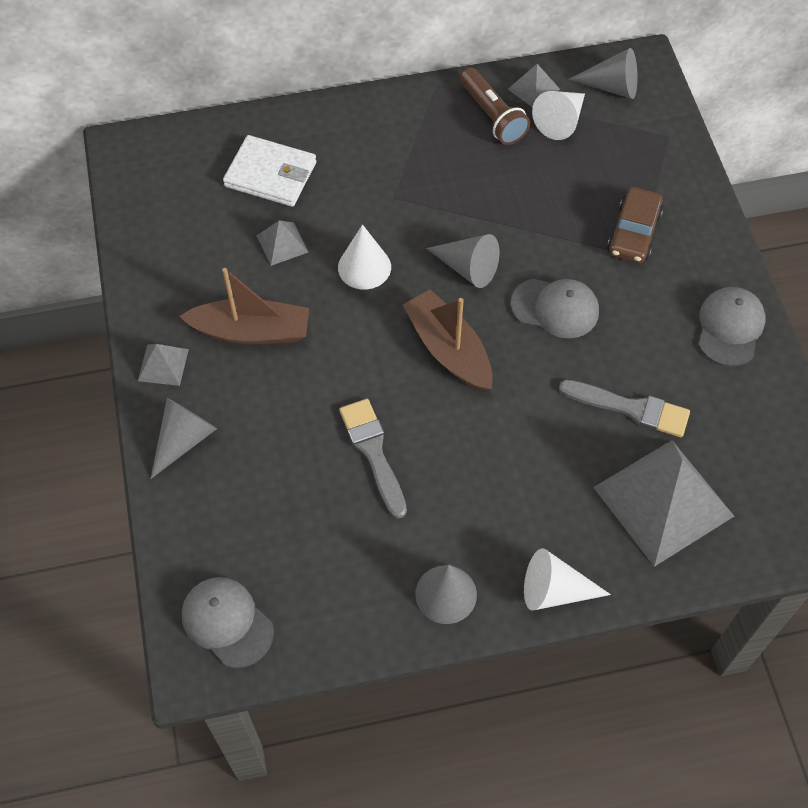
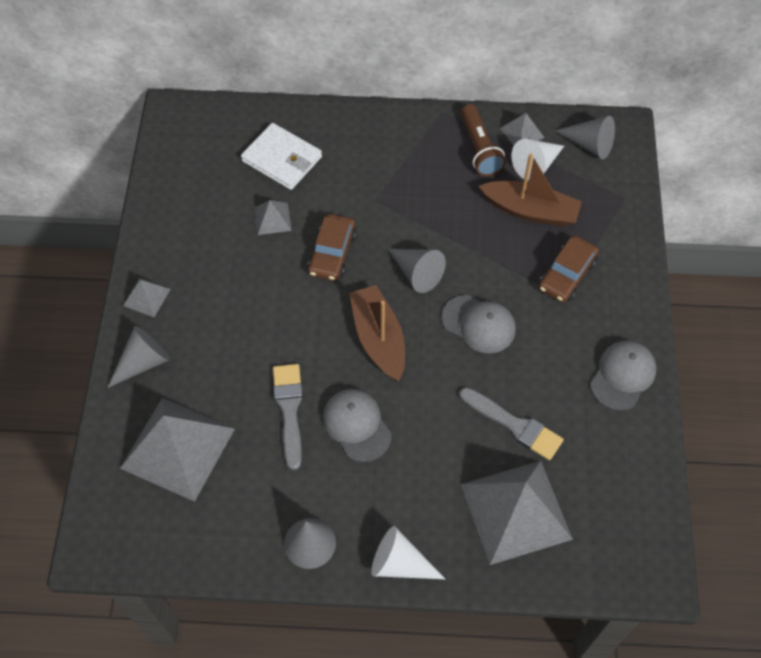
camera: 15 degrees right, 0 degrees up
brown boat [179,268,309,344] -> brown boat moved to [479,153,582,226]
grey cap [182,577,274,668] -> grey cap moved to [323,389,392,462]
white cone [338,225,391,290] -> brown car [308,214,357,281]
none -> grey pyramid [120,398,235,502]

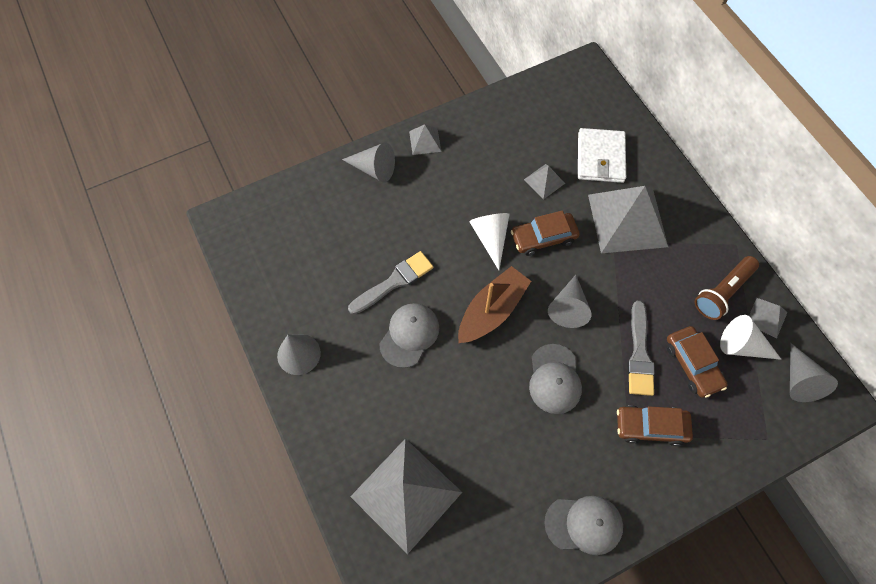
camera: 60 degrees right, 5 degrees up
grey pyramid [120,398,235,502] -> grey pyramid moved to [588,186,668,253]
white cone [371,526,445,579] -> white cone moved to [469,213,510,270]
grey brush [459,387,564,460] -> grey brush moved to [628,301,655,396]
brown boat [479,153,582,226] -> brown car [666,326,728,398]

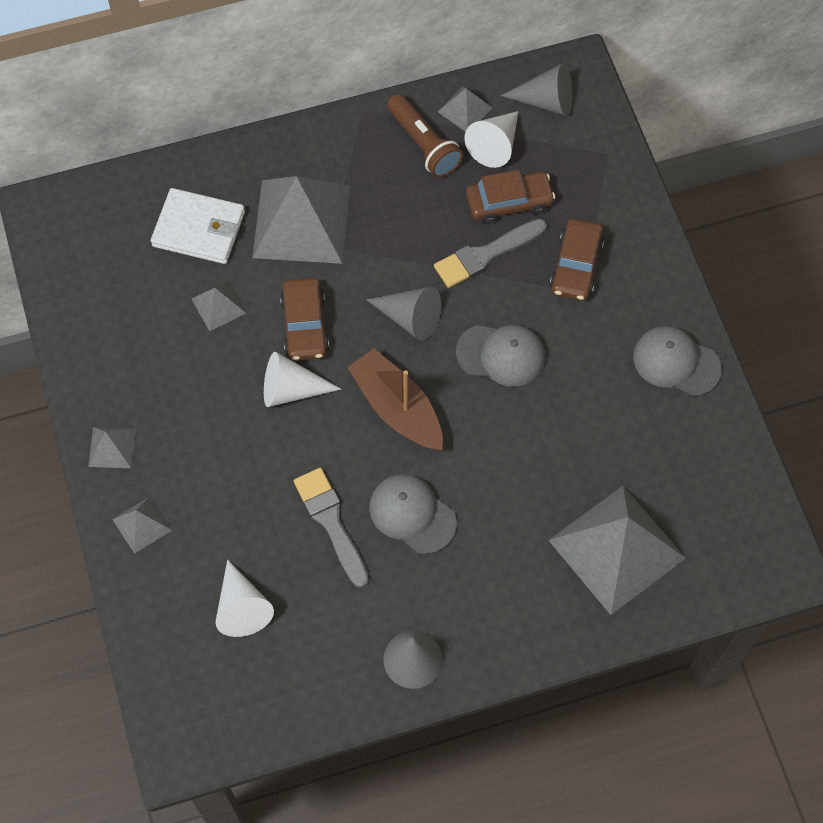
camera: 80 degrees left, 0 degrees up
grey cone [342,142,395,182] -> grey pyramid [112,497,172,554]
grey cap [544,496,623,555] -> grey cap turned 75 degrees counterclockwise [633,326,722,397]
grey brush [628,301,655,396] -> grey brush turned 135 degrees clockwise [434,219,547,288]
none -> white cone [216,559,274,637]

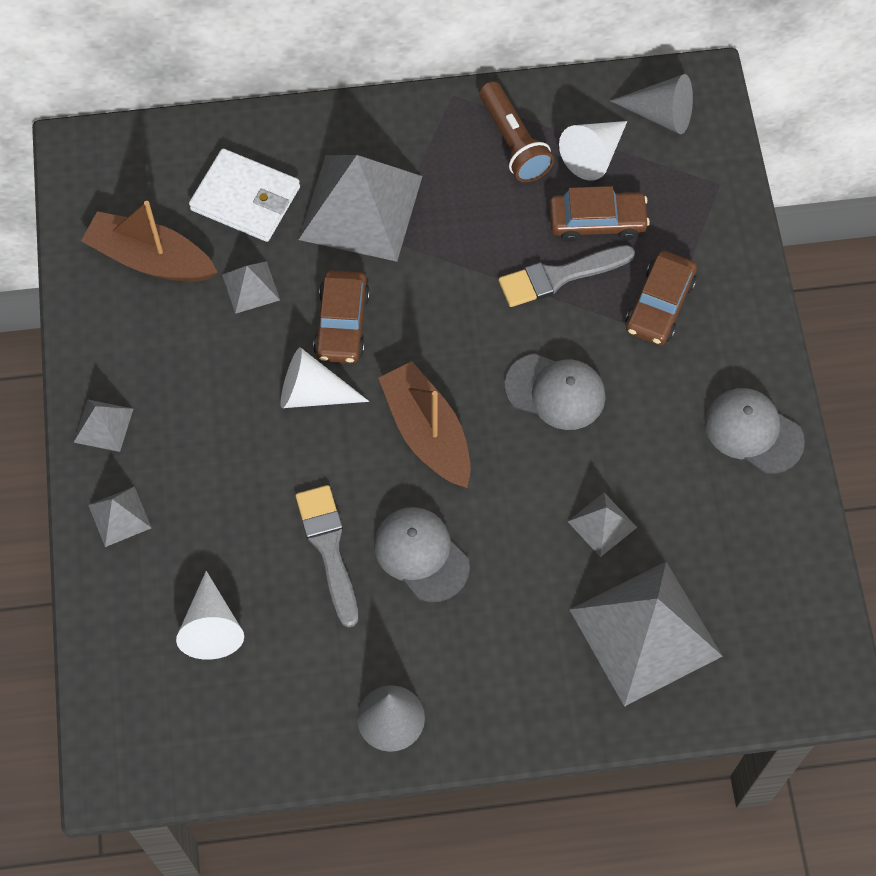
camera: 10 degrees right, 0 degrees up
grey cone [366,287,441,341] -> none
grey pyramid [438,87,492,132] -> grey pyramid moved to [567,492,637,557]
none -> brown boat [81,201,217,282]

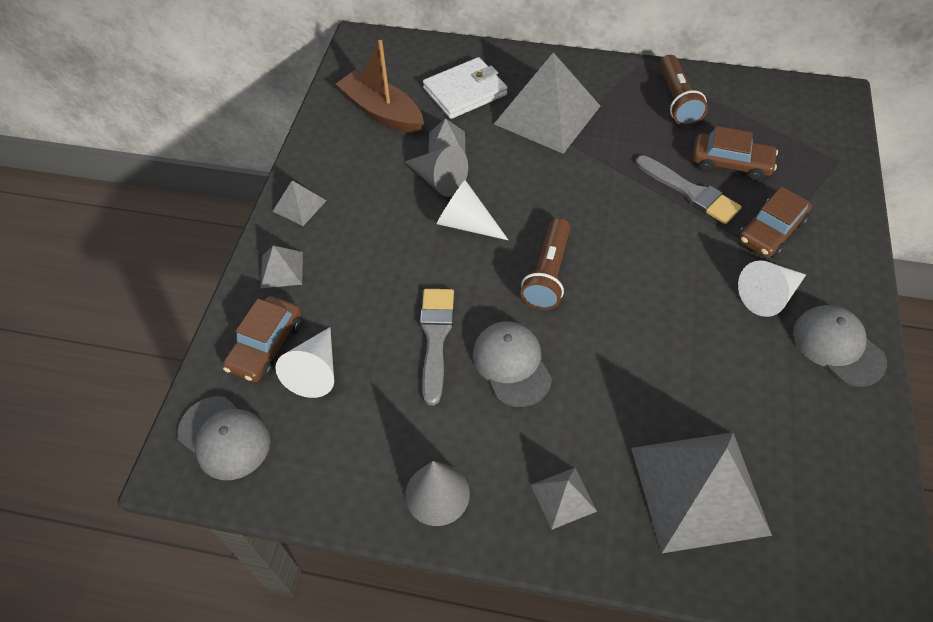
camera: 20 degrees right, 10 degrees down
white wallet [189,149,300,242] -> white wallet turned 75 degrees counterclockwise [423,57,508,119]
brown car [313,270,370,363] -> brown car moved to [223,296,301,382]
brown boat [378,361,471,488] -> brown flashlight [521,218,570,310]
grey brush [499,245,635,307] -> grey brush turned 135 degrees counterclockwise [636,155,742,224]
grey cap [505,354,606,430] -> grey cap moved to [177,396,270,480]
white cone [559,121,627,180] -> white cone moved to [738,260,806,317]
grey pyramid [567,492,637,557] -> grey pyramid moved to [531,468,597,530]
grey cone [610,74,693,134] -> grey cone moved to [405,146,468,197]

